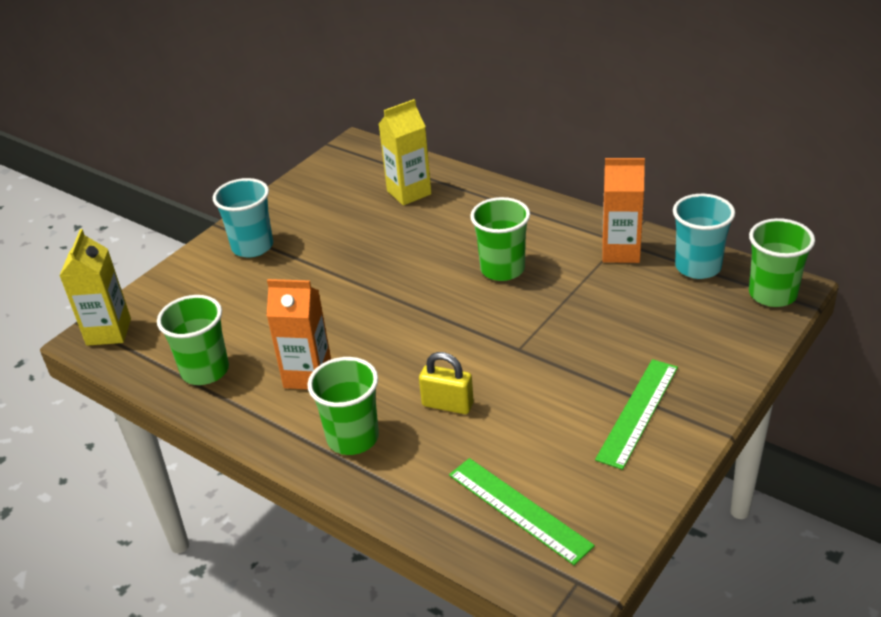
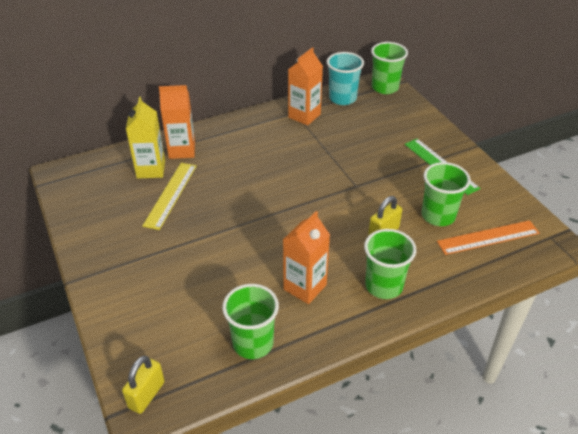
camera: 65 degrees left, 5 degrees up
yellow carton [60,229,131,346] -> yellow padlock [122,356,165,414]
turquoise cup [213,178,273,257] -> none
green ruler [449,458,595,565] -> orange ruler [437,220,540,255]
green cup [470,197,530,281] -> green cup moved to [421,162,471,226]
none -> yellow ruler [142,163,197,230]
none -> orange carton [159,85,195,159]

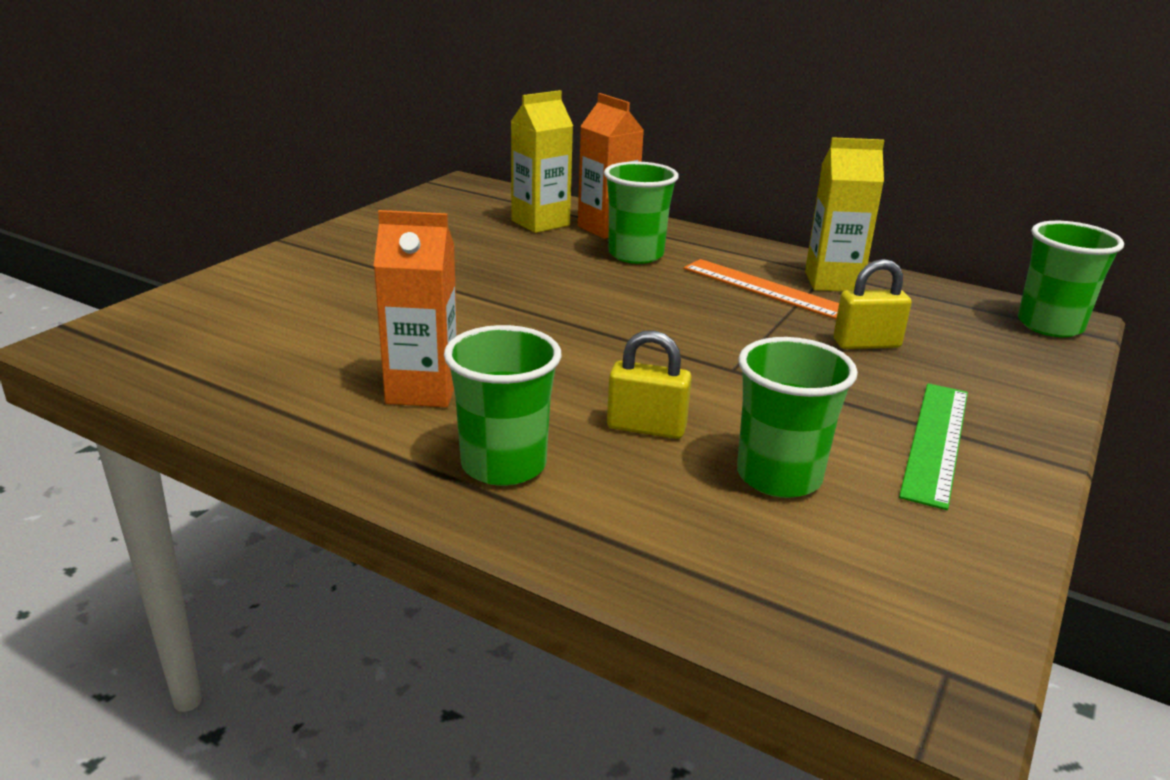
camera: 55 degrees right, 15 degrees down
yellow padlock [122,356,165,414] -> yellow padlock moved to [834,259,912,349]
yellow ruler [142,163,197,230] -> none
green cup [222,284,279,359] -> green cup moved to [604,162,679,264]
orange carton [288,47,323,126] -> yellow carton [805,137,885,291]
turquoise cup [327,52,364,105] -> none
orange ruler [437,220,540,255] -> orange ruler moved to [683,259,839,319]

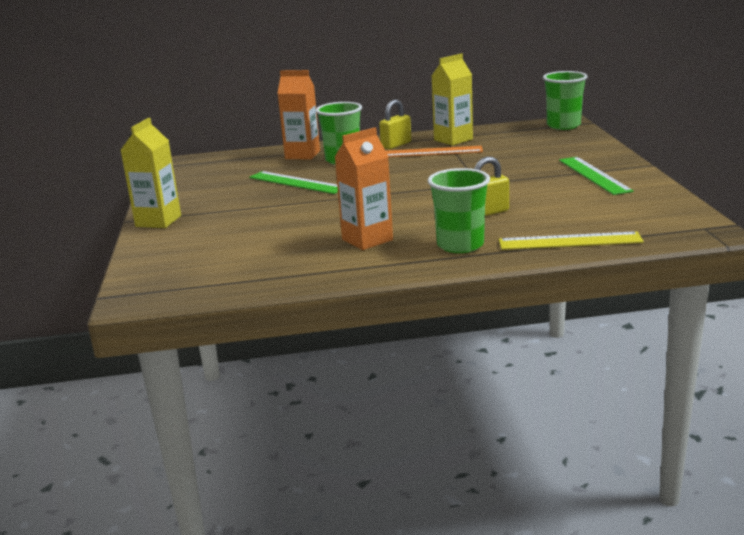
camera: 35 degrees left, 5 degrees down
yellow carton [511,90,573,233] -> yellow carton moved to [121,118,181,228]
green cup [737,337,858,498] -> none
yellow padlock [834,259,912,349] -> yellow padlock moved to [379,100,411,149]
none -> green ruler [249,171,338,194]
none -> yellow ruler [499,232,644,250]

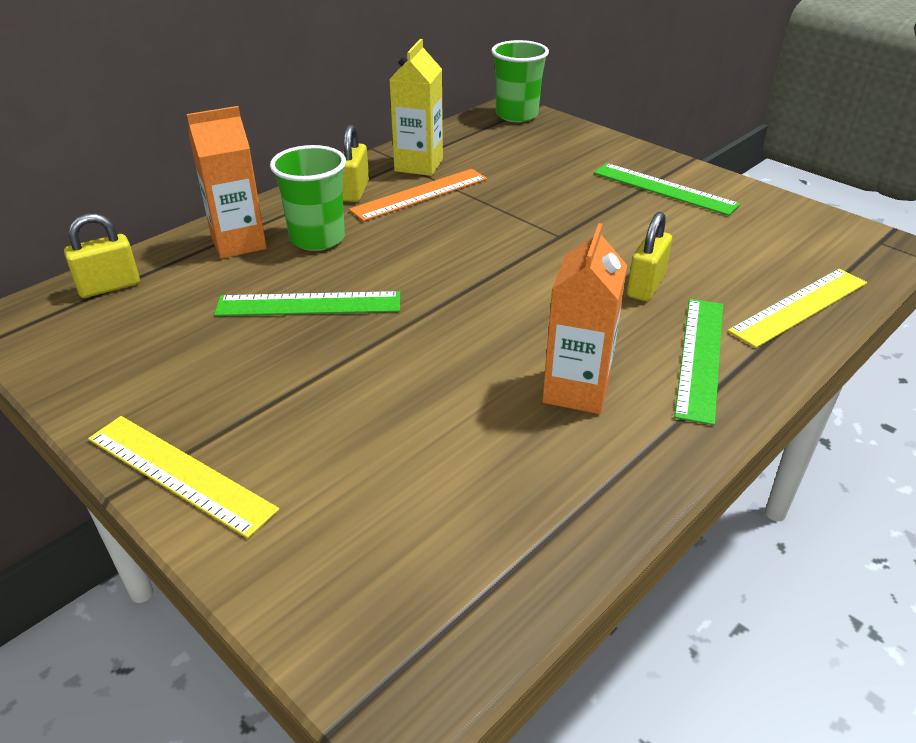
camera: 40 degrees left, 15 degrees up
yellow carton [121,118,181,228] -> yellow ruler [88,416,280,538]
green cup [428,168,490,253] -> green ruler [674,299,723,425]
none -> yellow padlock [64,213,140,298]

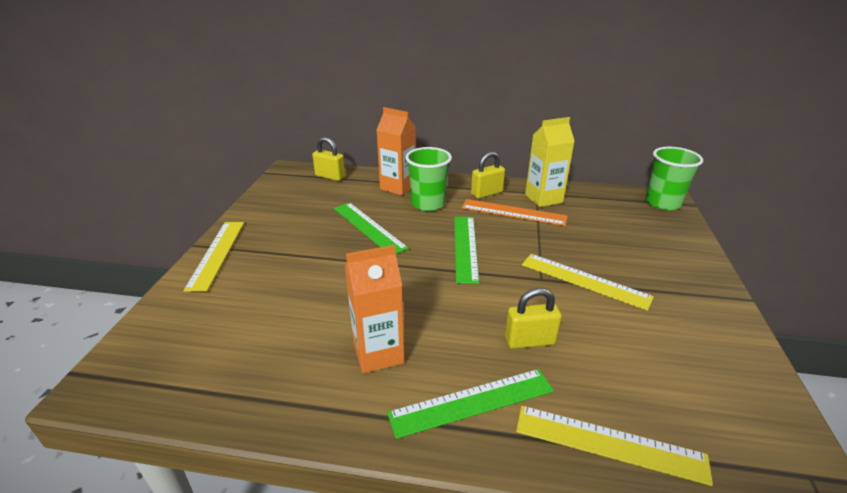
camera: 55 degrees right, 5 degrees down
green ruler [594,163,740,216] -> green ruler moved to [454,217,479,284]
none -> yellow ruler [522,254,654,311]

